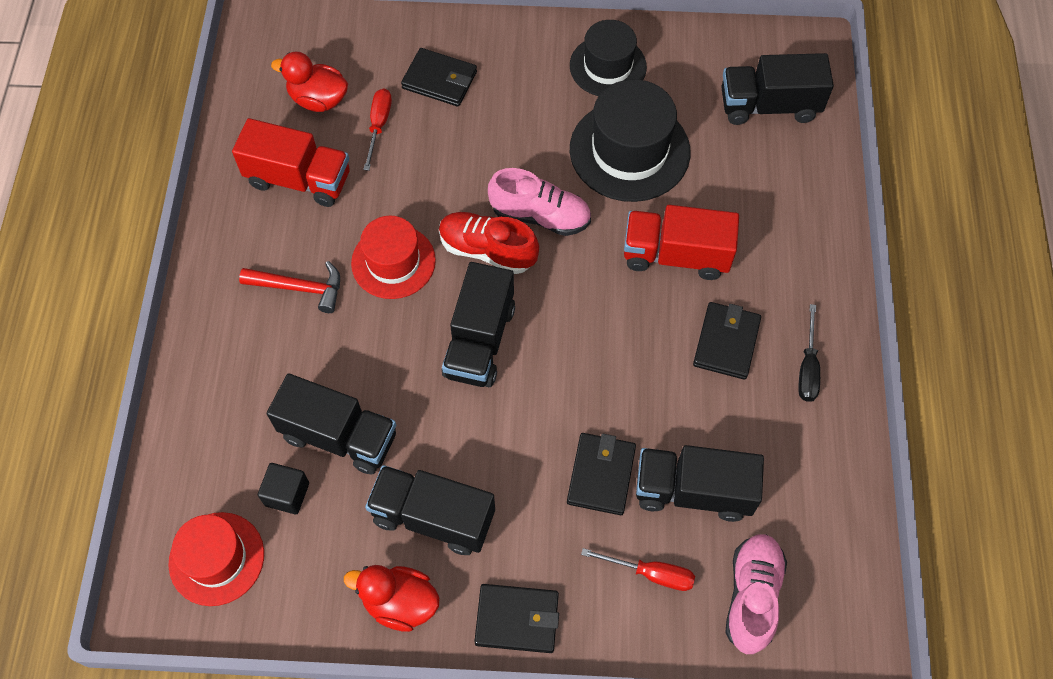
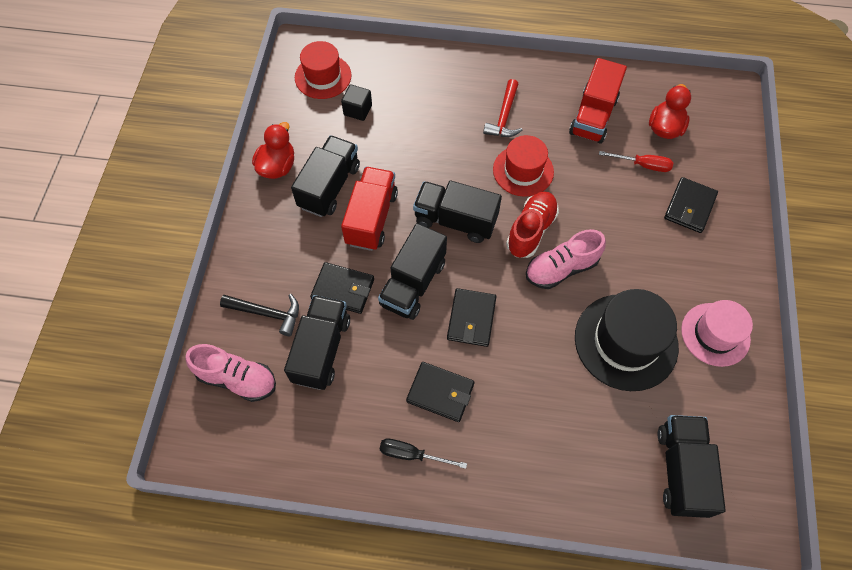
camera: 95 degrees right, 0 degrees up
black truck [267,373,396,474] -> black truck moved to [378,223,447,320]
black wallet [474,584,559,653] -> black wallet moved to [447,288,496,347]
pink shoe [488,168,591,236] -> pink shoe turned 45 degrees clockwise [526,229,606,289]
black hat [570,20,647,96] -> pink hat [681,300,753,367]
red screwdriver [581,548,695,591] -> black hammer [220,294,299,336]
red truck [624,205,739,280] -> red truck moved to [341,167,398,251]

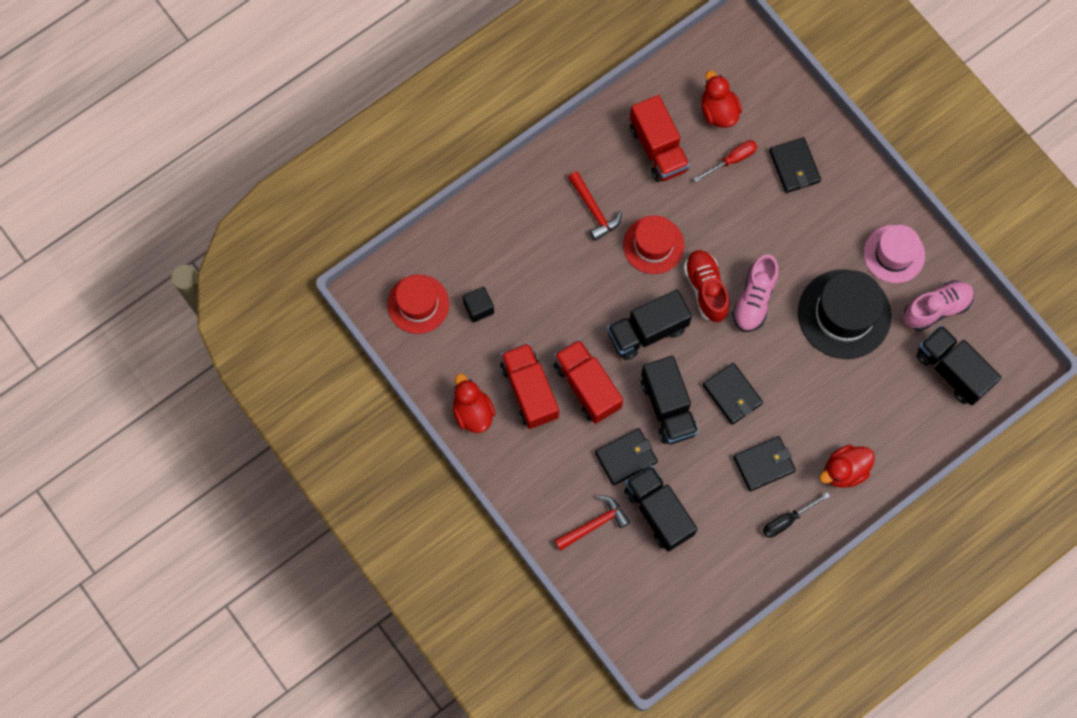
camera: 45 degrees left, 10 degrees up
pink shoe [185,344,276,402] -> pink shoe moved to [903,280,974,331]
black hammer [220,294,299,336] -> red hammer [554,495,630,551]
black truck [291,135,360,217] -> red truck [500,343,559,429]
none -> red duck [820,445,875,488]

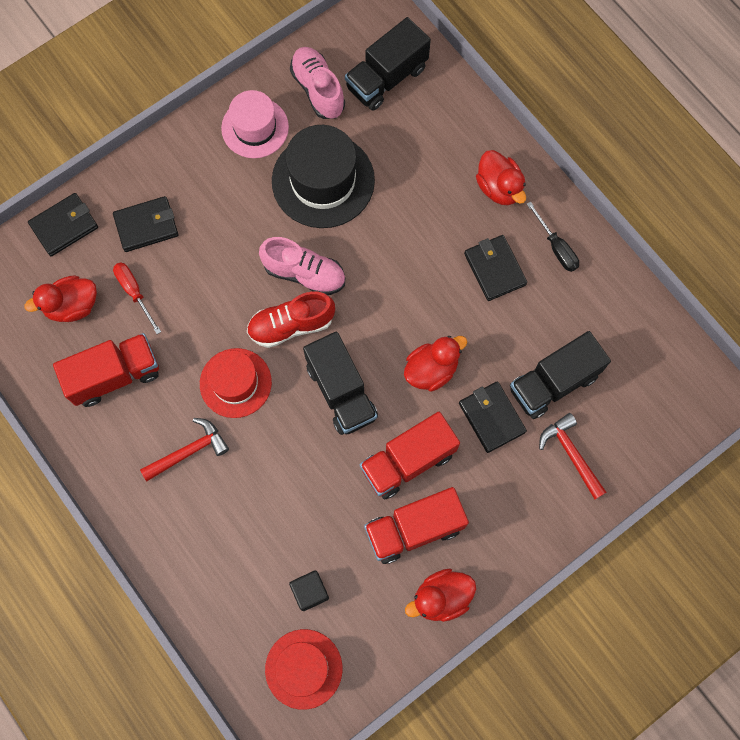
camera: 90 degrees left, 0 degrees up
black truck [641,356,698,444] -> red duck [404,336,467,392]
black wallet [703,363,763,425] -> black wallet moved to [28,193,98,256]

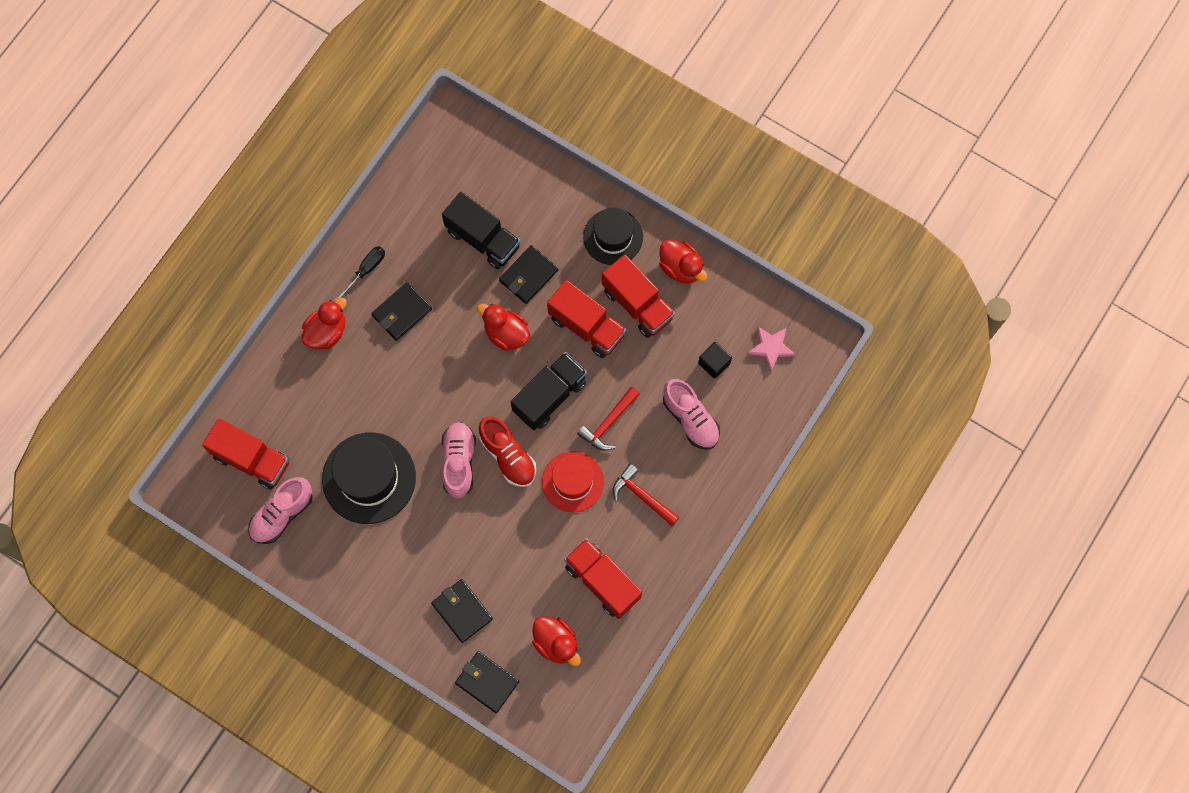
camera: 110 degrees left, 0 degrees up
red screwdriver [113,262,161,334] -> none
pink hat [221,90,289,158] -> none
red hat [265,629,342,710] -> pink star [747,326,796,371]
black truck [345,17,431,111] -> red truck [202,418,289,490]
red hammer [539,413,607,499] -> red hammer moved to [577,387,640,451]
none -> black hat [583,207,643,265]
none -> pink shoe [663,379,720,450]

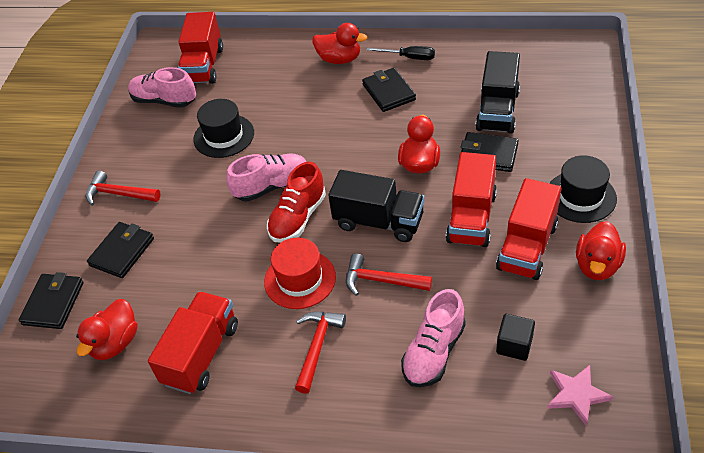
camera: 70 degrees right, 25 degrees down
black hat [322,432,416,524] -> black hat [193,99,254,158], size x0.66
black wallet [371,282,432,341] -> black wallet turned 45 degrees clockwise [362,68,416,112]
none -> red hammer [86,171,161,206]

